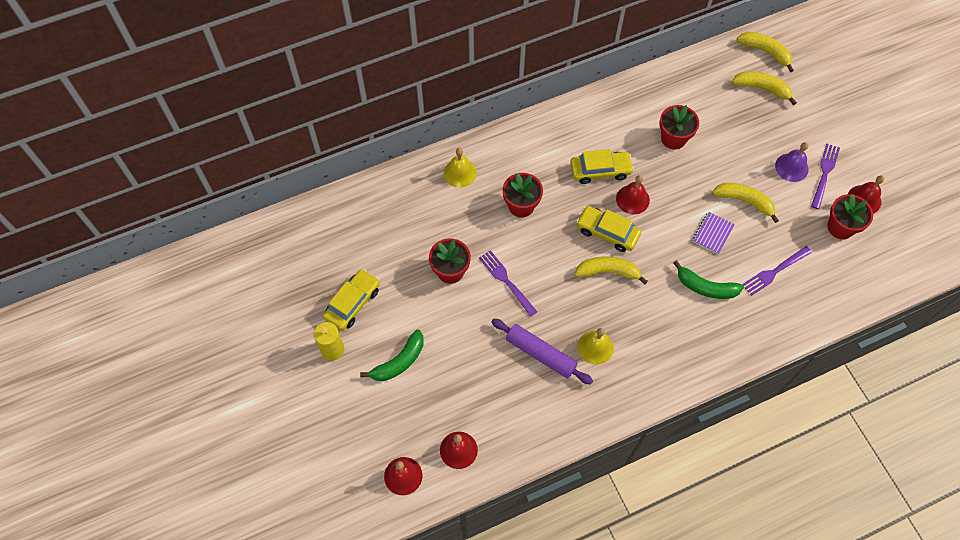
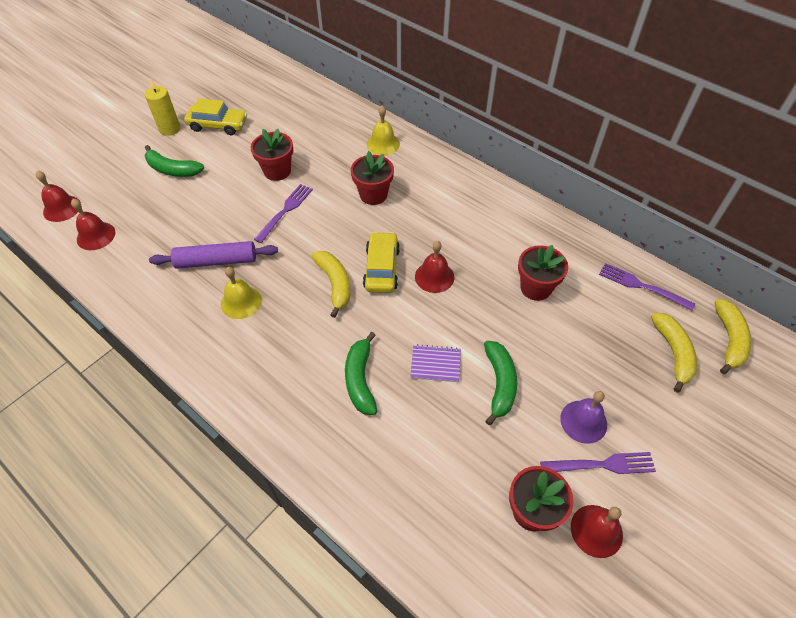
camera: 65 degrees right, 10 degrees down
purple rolling pin [491,318,593,385] -> purple rolling pin turned 75 degrees clockwise [149,241,278,269]
yellow car [570,149,634,184] -> none
yellow banana [712,183,779,223] -> green banana [484,341,517,425]
purple fork [742,246,812,296] -> purple fork moved to [599,263,695,311]

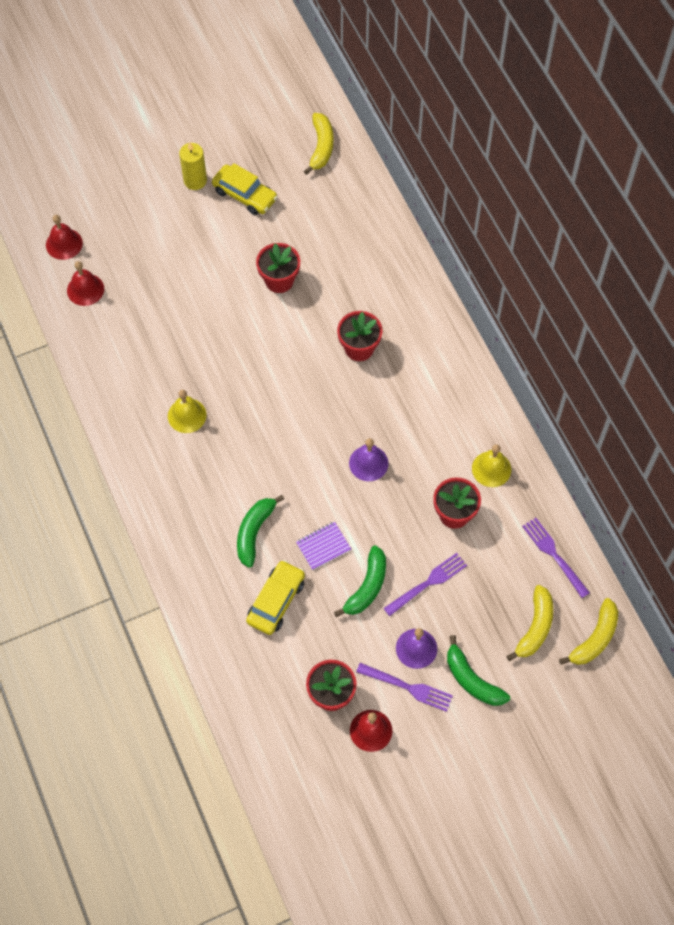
camera: 25 degrees right, 10 degrees up
green banana [145,145,204,177] -> green banana moved to [447,635,510,706]
purple rolling pin [149,241,278,269] -> none
purple fork [254,184,313,243] -> purple fork moved to [383,553,467,616]
yellow banana [311,251,350,318] -> yellow banana moved to [304,113,334,175]
yellow car [363,232,400,293] -> yellow car moved to [246,560,305,635]
yellow bell [367,105,400,156] -> yellow bell moved to [472,444,511,487]
purple notebook [410,344,461,382] -> purple notebook turned 60 degrees counterclockwise [296,521,351,570]
red bell [415,241,454,293] -> purple bell [349,438,388,481]

